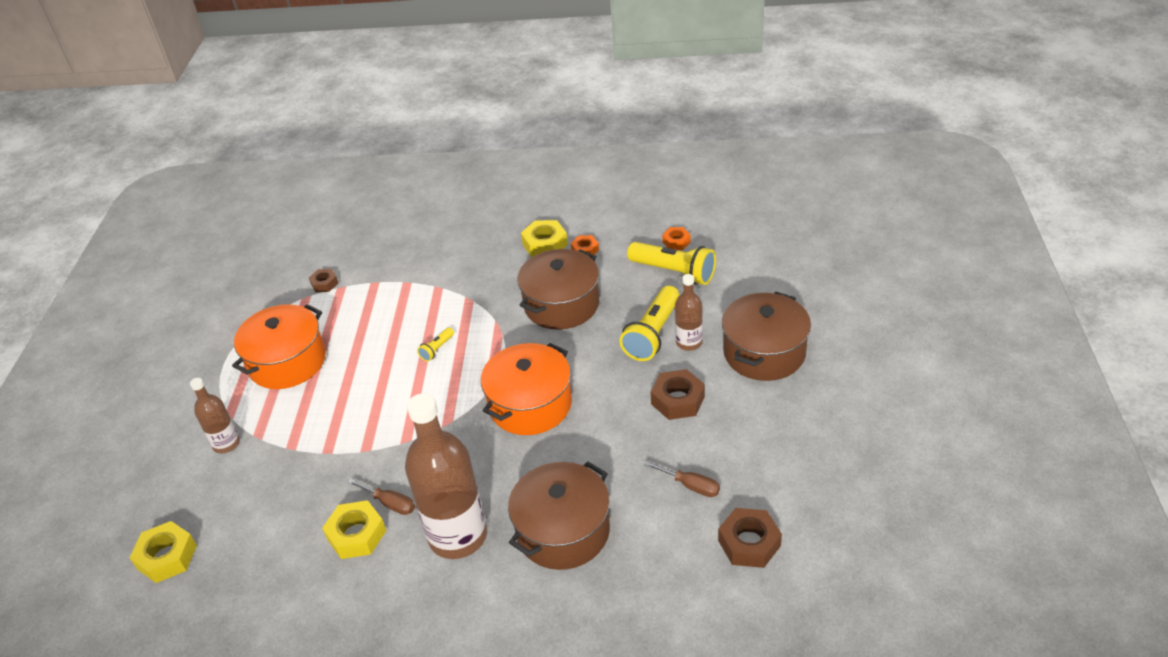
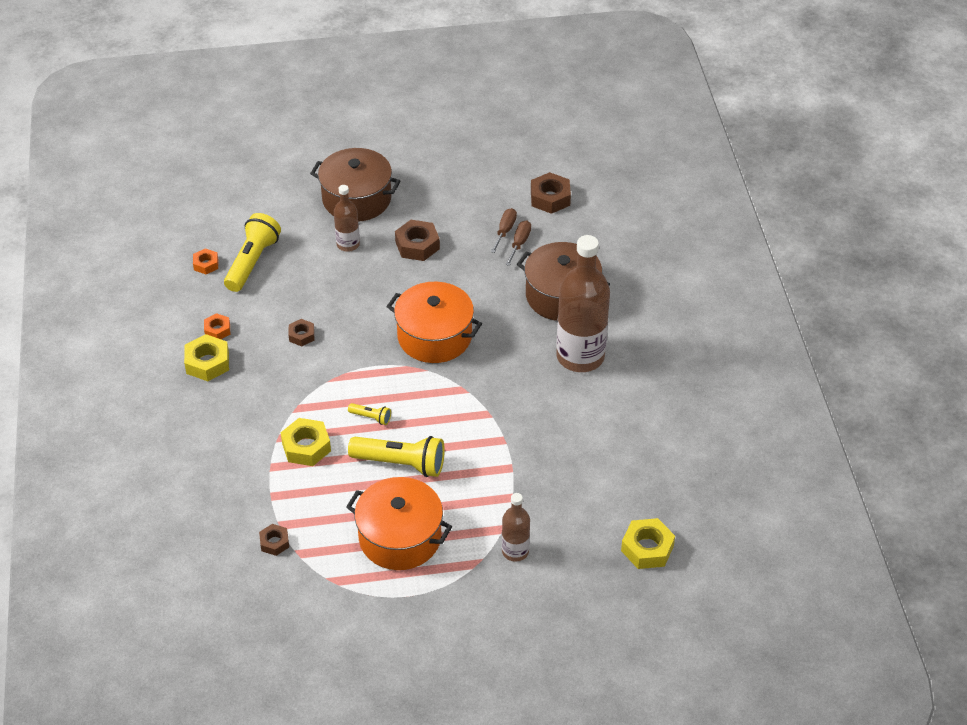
camera: 105 degrees left, 5 degrees up
yellow nut [322,500,386,559] -> yellow nut moved to [281,418,331,466]
brown screwdriver [347,479,415,515] -> brown screwdriver moved to [506,220,531,266]
brown pot [518,249,599,330] -> brown nut [288,319,315,346]
yellow flashlight [619,286,680,361] -> yellow flashlight moved to [348,436,445,477]

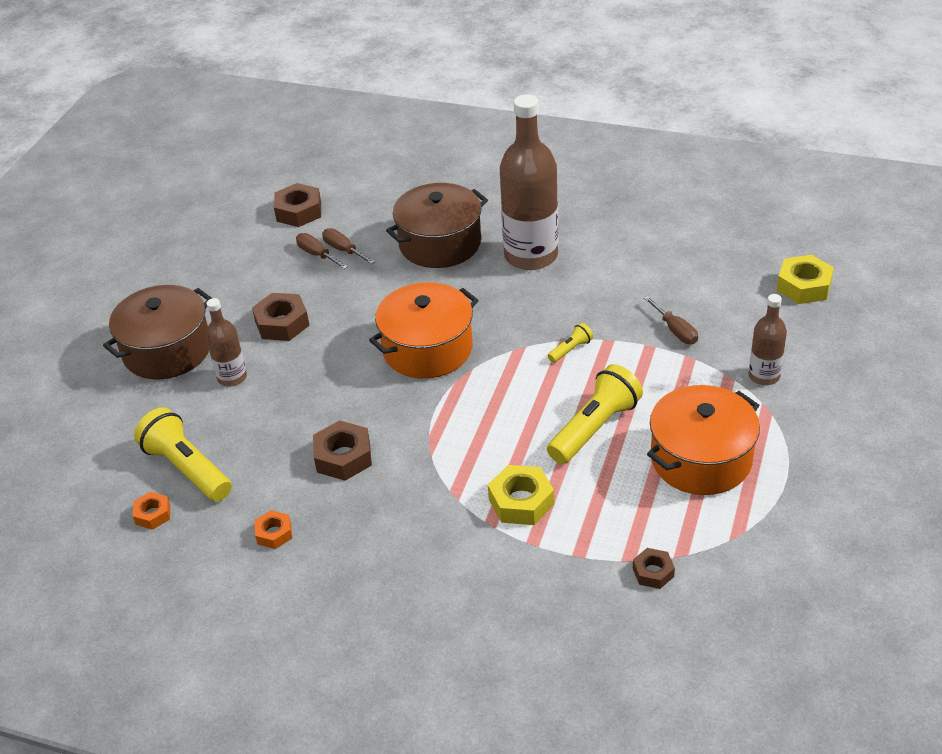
camera: 60 degrees left, 5 degrees down
yellow nut [184,334,229,381] -> none
brown nut [288,319,315,346] -> brown nut [313,420,372,481], size x1.66
yellow flashlight [348,403,391,425] -> yellow flashlight moved to [548,323,593,363]
none -> brown screwdriver [644,296,698,344]

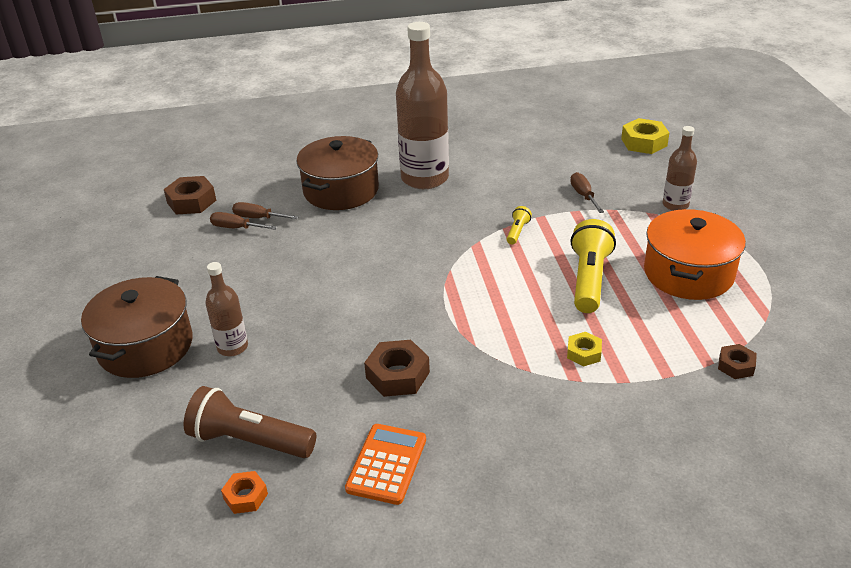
camera: 30 degrees left, 5 degrees down
yellow flashlight [134,407,232,502] -> brown flashlight [183,386,316,458]
brown nut [252,293,310,341] -> none
orange nut [254,510,292,549] -> orange calculator [345,424,426,505]
orange pot [369,282,479,379] -> none
yellow nut [488,465,554,525] -> yellow nut [567,332,602,367], size x0.60
brown screwdriver [644,296,698,344] -> brown screwdriver turned 135 degrees counterclockwise [570,172,604,213]

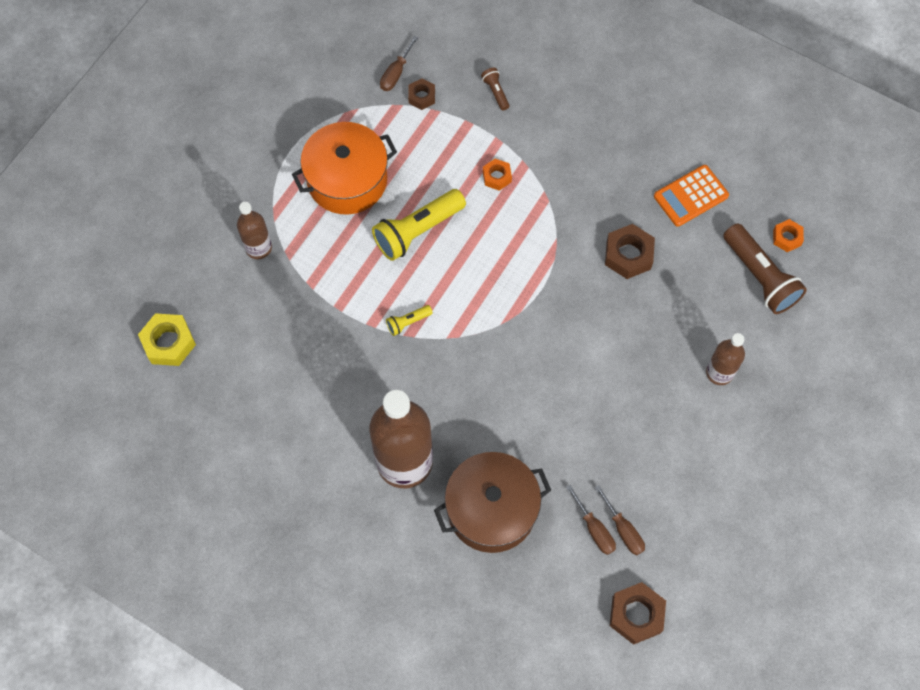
camera: 140 degrees left, 30 degrees up
brown pot [81,276,193,378] -> none
yellow nut [567,332,602,367] -> orange nut [483,159,512,191]
brown screwdriver [570,172,604,213] -> brown screwdriver moved to [380,36,418,91]
none -> brown flashlight [481,68,510,111]

